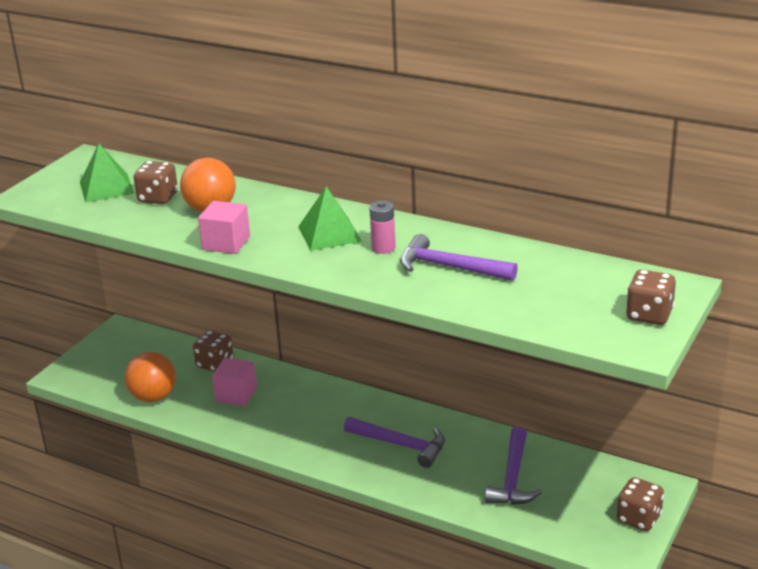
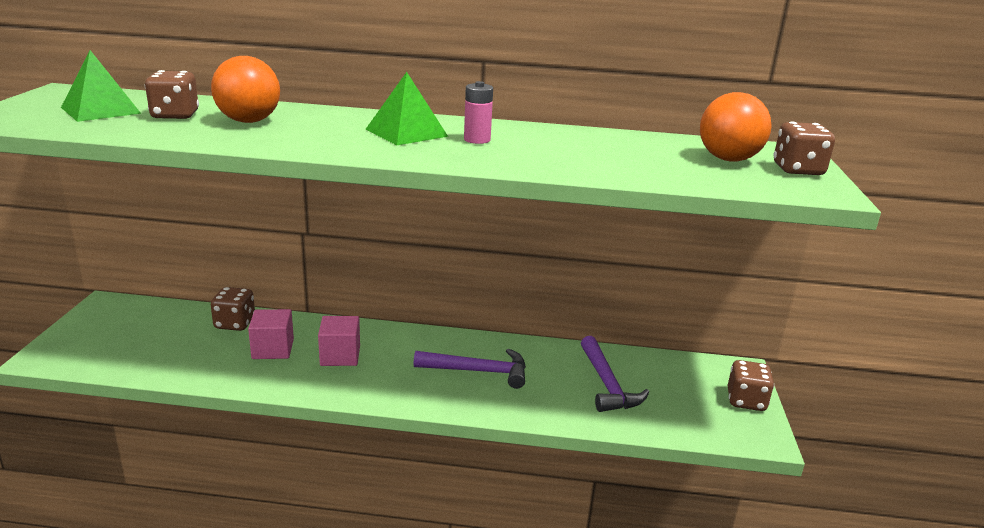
camera: 25 degrees left, 5 degrees down
orange ball [125,352,176,402] -> orange ball moved to [700,92,772,162]
pink cube [198,201,250,254] -> pink cube moved to [318,316,360,366]
purple hammer [400,234,518,281] -> none

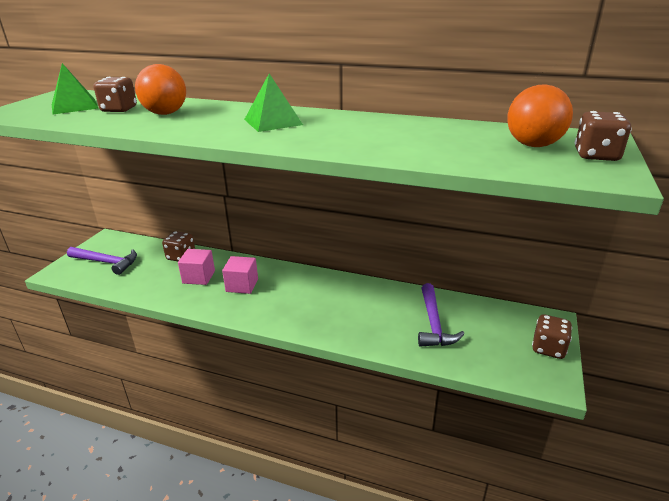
camera: 15 degrees right, 5 degrees up
purple hammer [413,349,526,389] -> purple hammer moved to [67,247,137,275]
pink battery [464,81,493,144] -> none

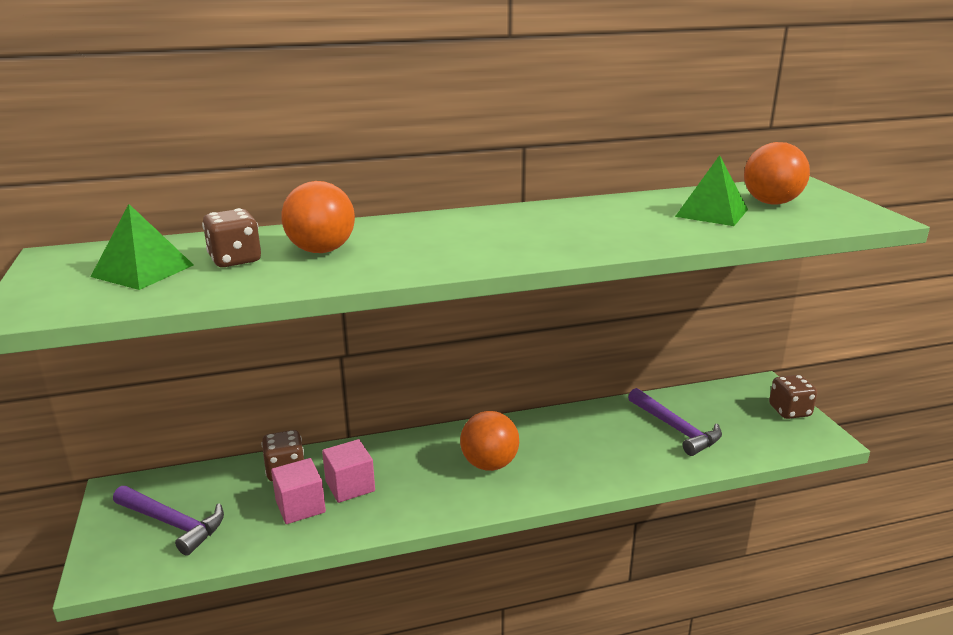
camera: 35 degrees left, 5 degrees down
purple hammer [67,247,137,275] -> purple hammer turned 45 degrees clockwise [113,486,224,556]
pink cube [222,256,258,294] -> pink cube moved to [271,458,326,524]
green pyramid [244,74,303,132] -> green pyramid moved to [675,155,748,226]
brown dice [575,111,632,161] -> none
none -> orange ball [460,411,519,471]

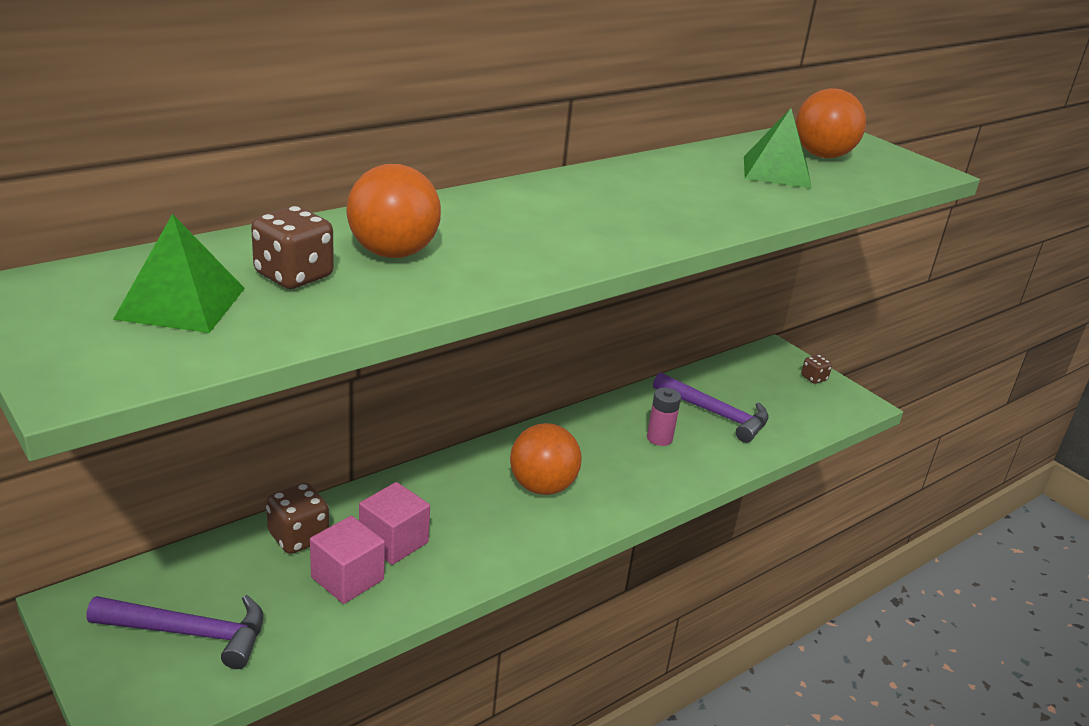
camera: 25 degrees left, 5 degrees up
brown dice [769,375,817,419] -> brown dice [801,355,832,384], size x0.59
none -> pink battery [647,387,681,446]

